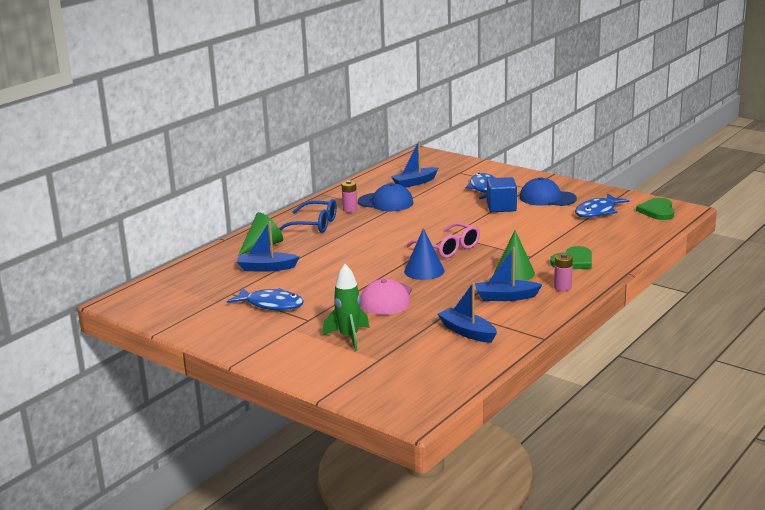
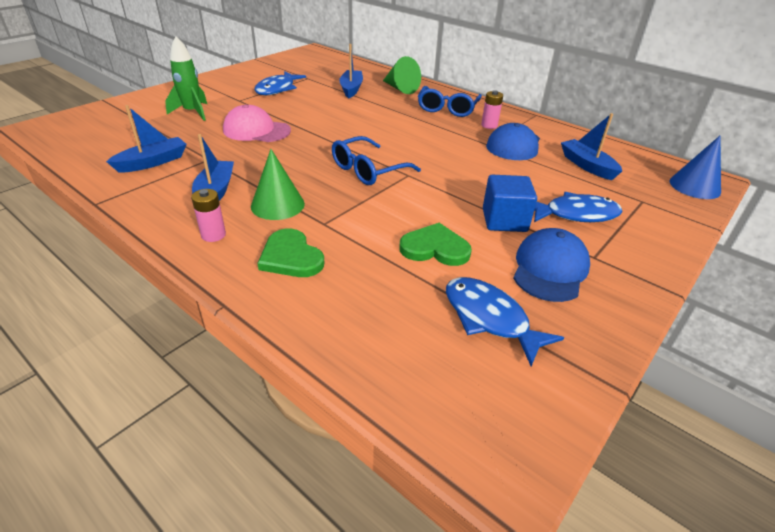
camera: 90 degrees right, 15 degrees up
blue cone [404,228,445,280] -> blue cone moved to [669,136,721,199]
pink glasses [406,223,480,258] -> blue glasses [332,136,421,185]
green heart [636,198,674,220] -> green heart moved to [399,223,472,266]

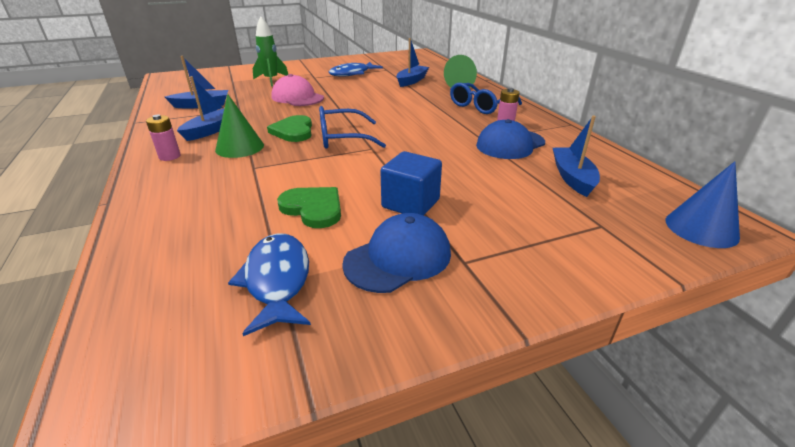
camera: 30 degrees right, 5 degrees down
green heart [258,229,324,277] -> green heart moved to [267,115,312,142]
blue fish [534,192,623,222] -> none

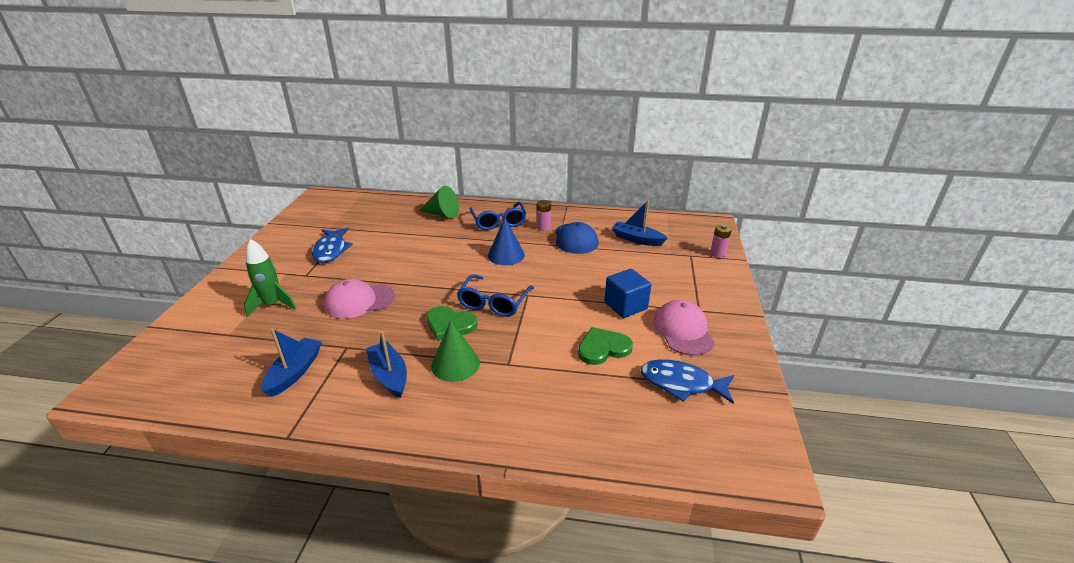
camera: 60 degrees left, 0 degrees up
pink battery [146,115,181,161] -> pink battery moved to [710,224,732,258]
blue cap [342,213,451,293] -> pink cap [653,300,715,355]
blue boat [396,38,429,87] -> none
blue cone [665,161,740,248] -> blue cone moved to [488,218,525,265]

